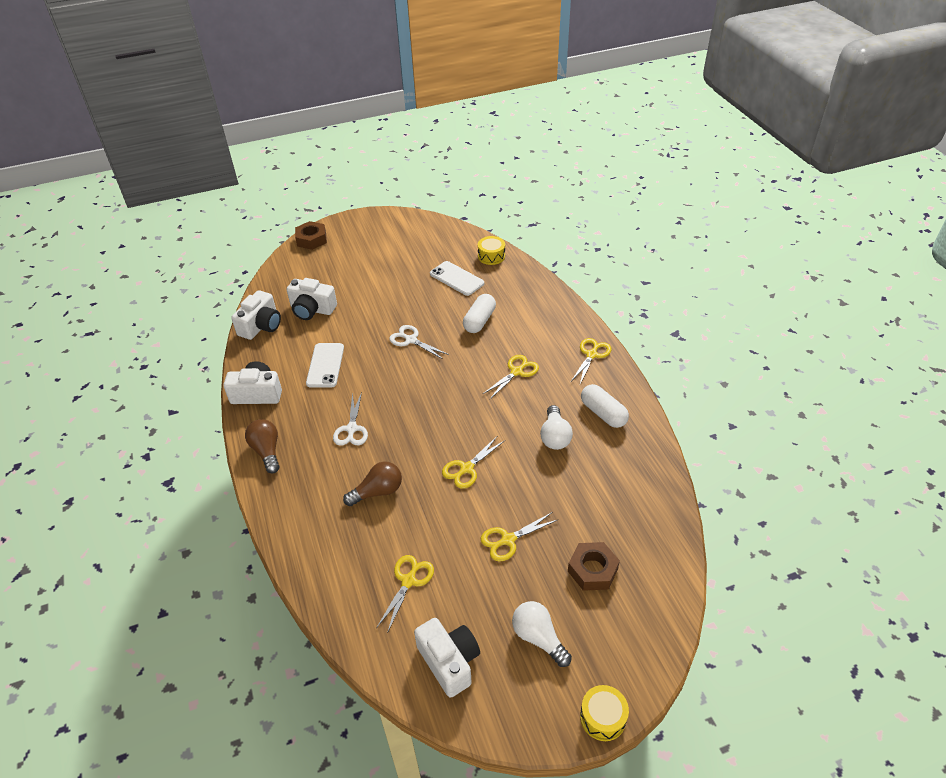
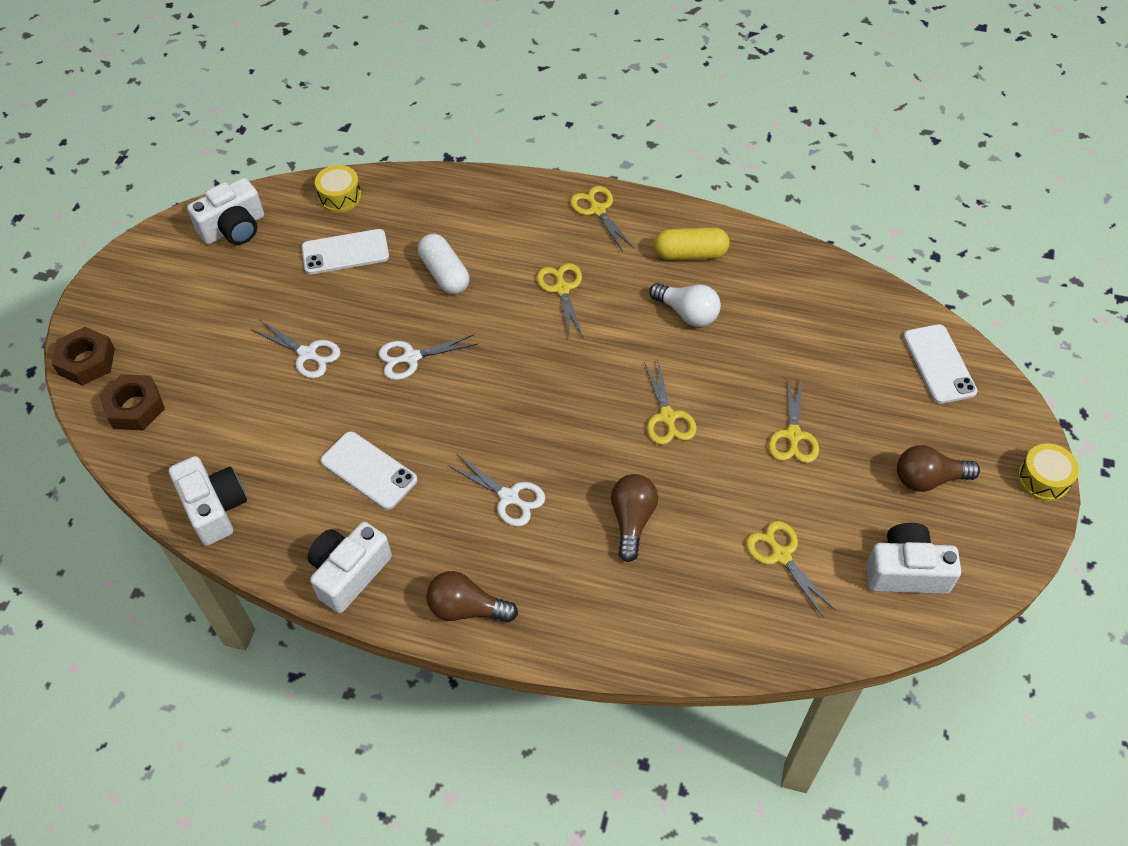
camera: 55 degrees left, 10 degrees up
white camera [287,278,337,320] -> white camera moved to [187,178,264,245]
white light bulb [512,601,572,667] -> brown light bulb [897,445,980,492]
brown nut [568,542,620,591] -> brown nut moved to [99,374,165,430]
white capsule [581,384,629,428] -> yellow capsule [654,227,730,260]
none -> white scissors [252,320,341,378]
none -> white phone [903,324,978,404]

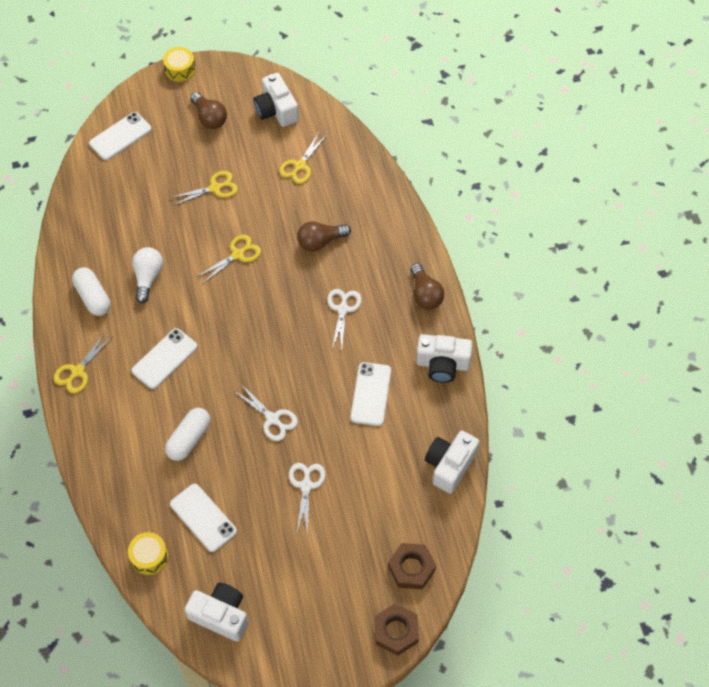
camera: 120 degrees left, 5 degrees up
yellow scissors [537,263,583,338] -> white phone [131,328,198,389]
yellow capsule [654,227,730,260] -> white capsule [72,267,111,316]

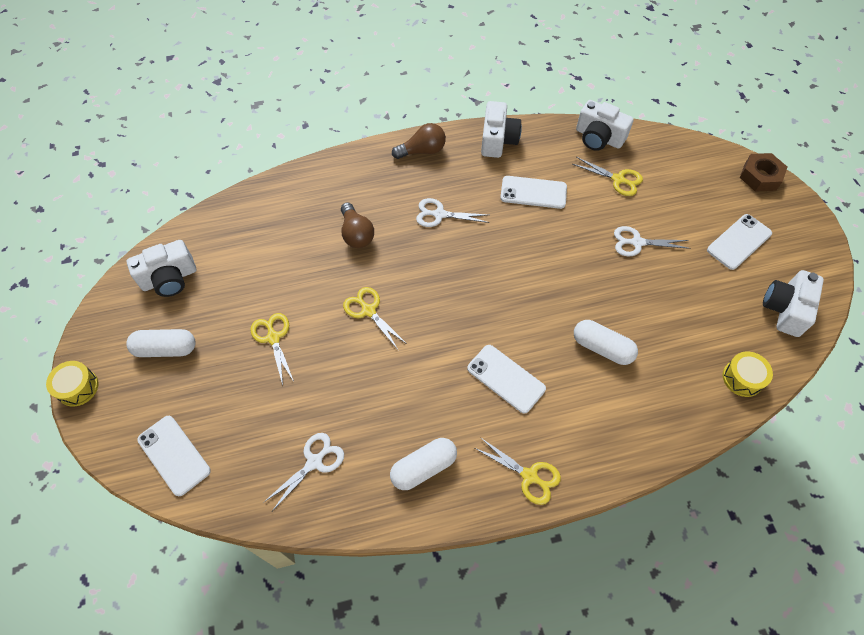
camera: 90 degrees left, 0 degrees up
white light bulb [132,247,163,304] -> none
white phone [170,484,237,552] -> white phone moved to [707,214,772,270]
brown light bulb [190,92,227,129] -> white capsule [126,329,196,357]
white scissors [234,384,298,441] -> white scissors moved to [263,433,344,511]
yellow scissors [279,133,327,184] -> yellow scissors moved to [573,157,643,196]
brown nut [388,543,436,589] -> none

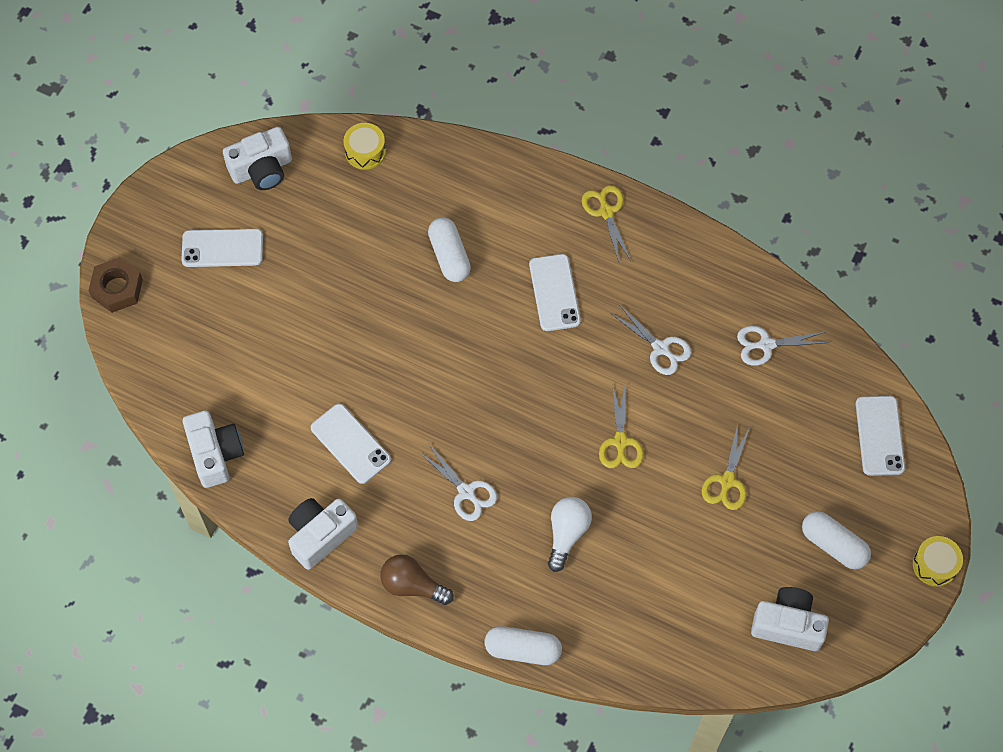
camera: 140 degrees left, 5 degrees up
brown light bulb [341,202,374,248] -> white light bulb [548,497,592,572]
white capsule [390,438,457,490] -> white capsule moved to [485,626,562,665]
yellow scissors [573,157,643,196] -> none
white scissors [614,226,690,257] -> white scissors moved to [612,306,691,375]

